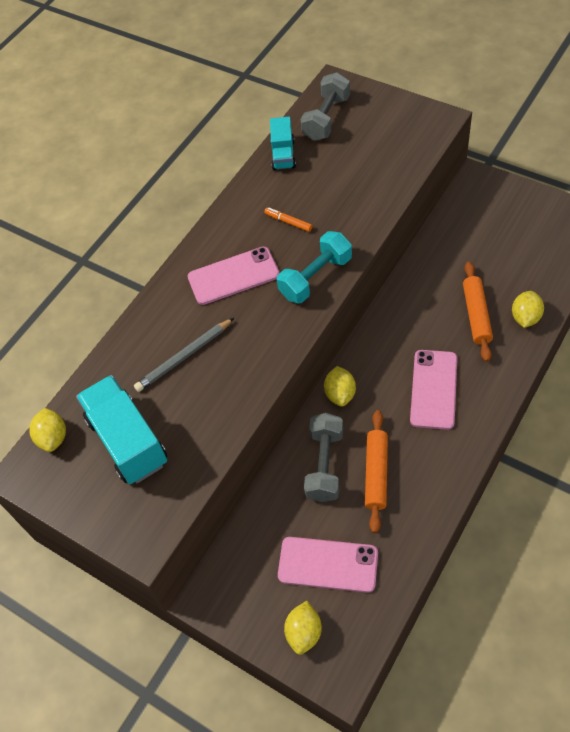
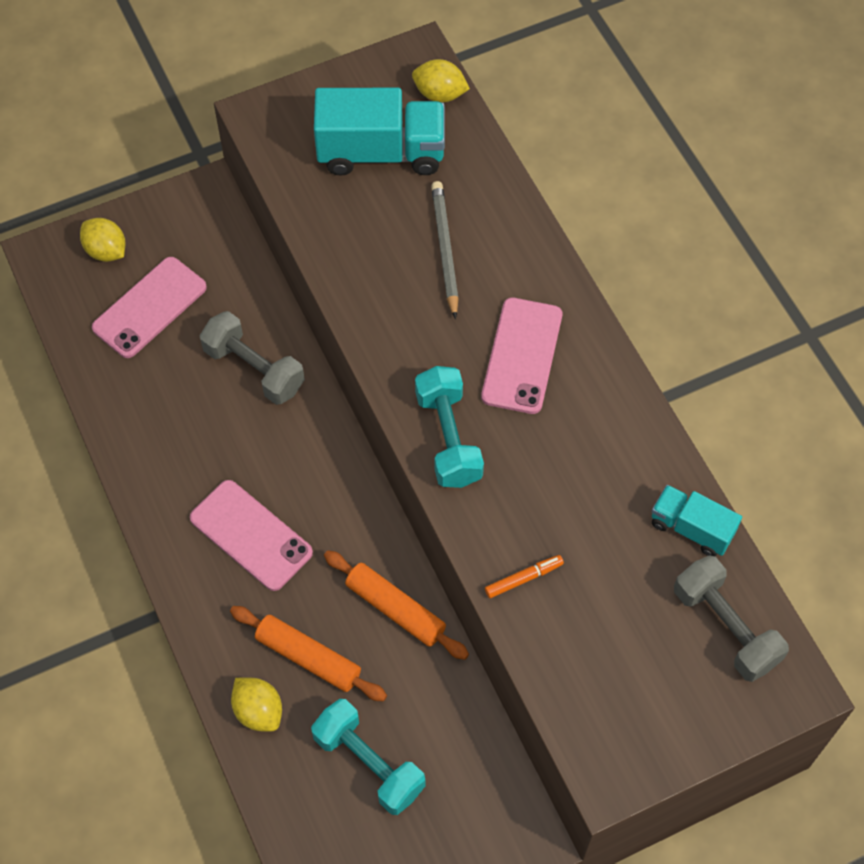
camera: 115 degrees right, 5 degrees up
orange marker [264,207,312,232] -> orange marker moved to [485,555,564,598]
yellow lemon [324,366,356,407] -> none
orange rolling pin [365,410,388,533] -> orange rolling pin moved to [324,550,469,660]
none -> turquoise dumbbell [311,699,425,815]

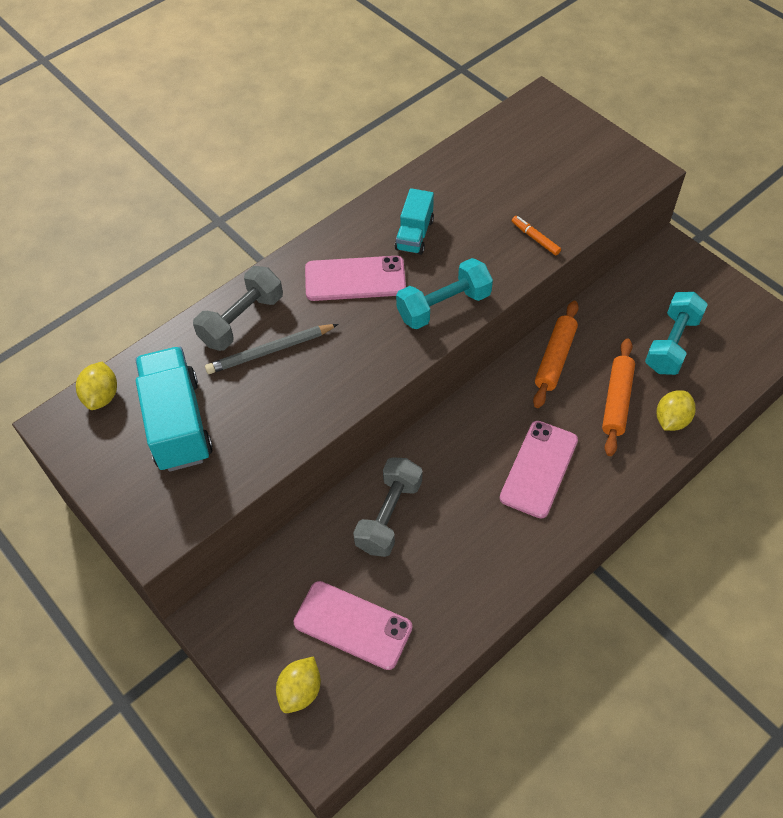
camera: 105 degrees left, 5 degrees down
turquoise truck [652,485,742,556] -> turquoise truck moved to [395,188,434,255]
grey dumbbell [674,555,789,682] -> grey dumbbell moved to [193,266,283,351]

